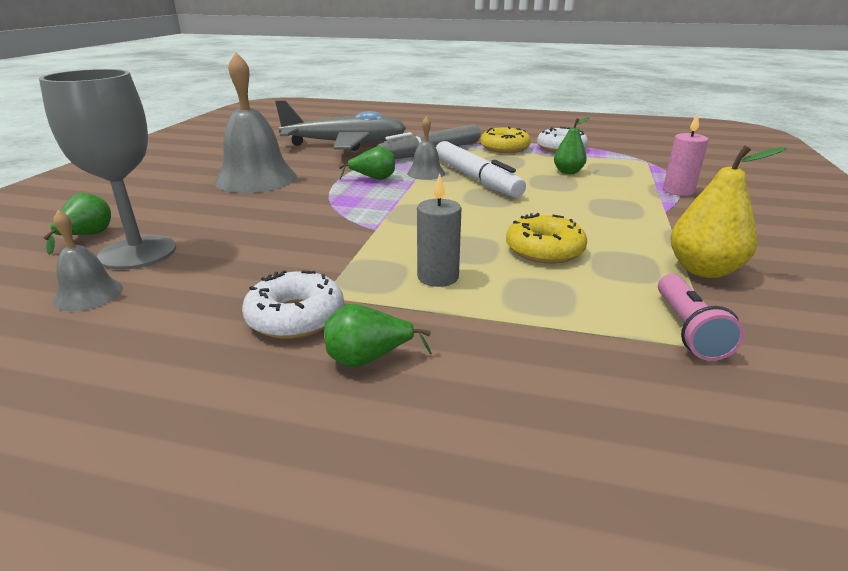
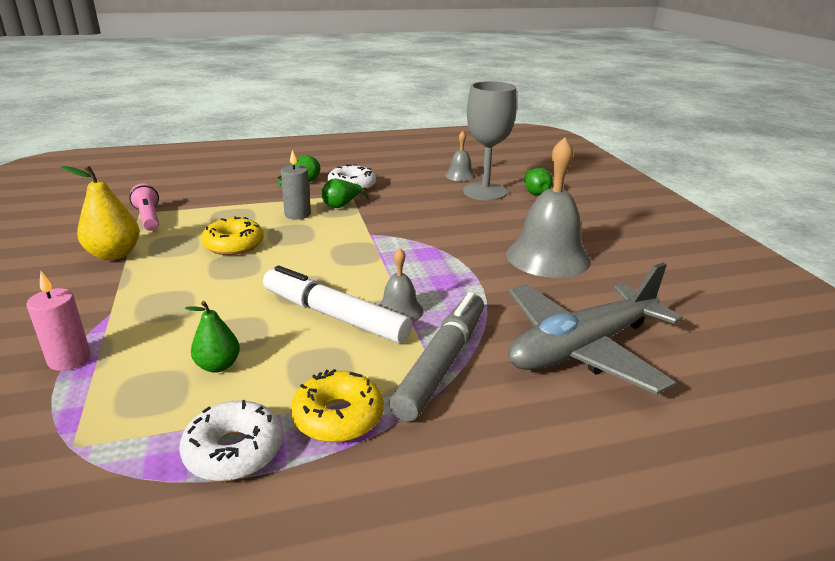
camera: 150 degrees right, 0 degrees up
green pear [339,146,395,180] -> green pear moved to [321,178,369,208]

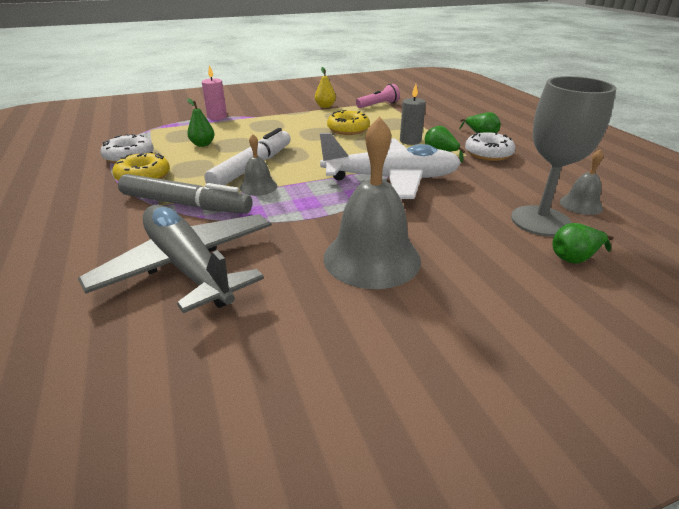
camera: 85 degrees right, 5 degrees up
yellow pear [62,166,140,260] -> yellow pear [315,67,336,108], size x0.63
none -> white plane [320,133,461,199]

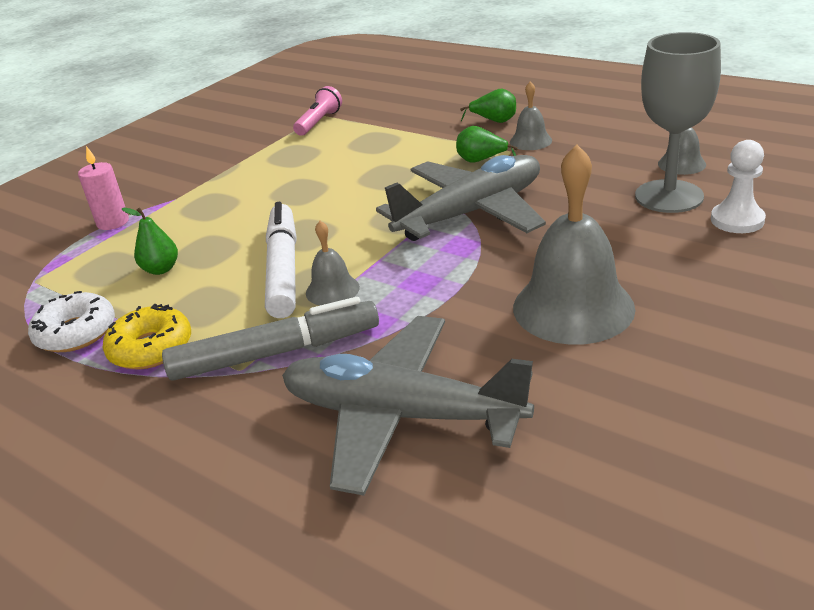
camera: 30 degrees left, 0 degrees up
yellow pear [315,67,336,108] -> none
white plane [320,133,461,199] -> grey plane [376,155,546,241]
yellow donut [327,110,370,135] -> none
grey candle [400,84,426,145] -> none
white donut [465,132,515,161] -> grey bell [510,81,552,150]
green pear [552,223,613,264] -> white pawn [711,140,766,233]

